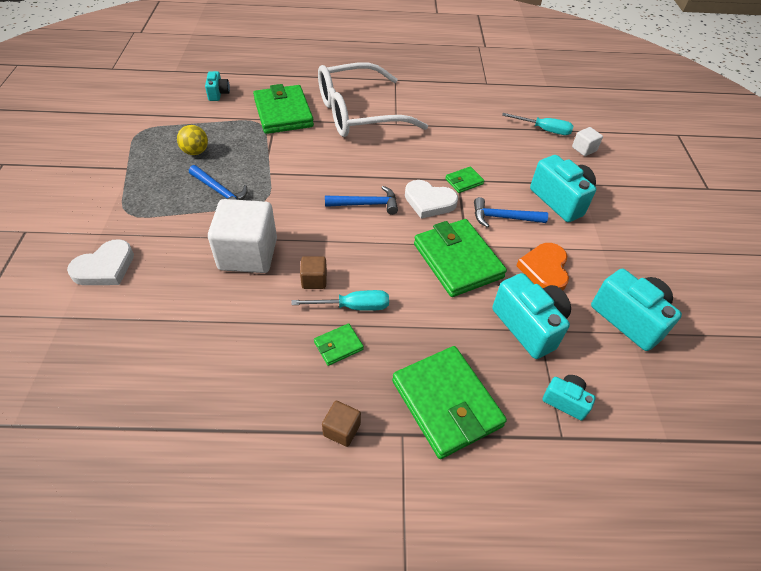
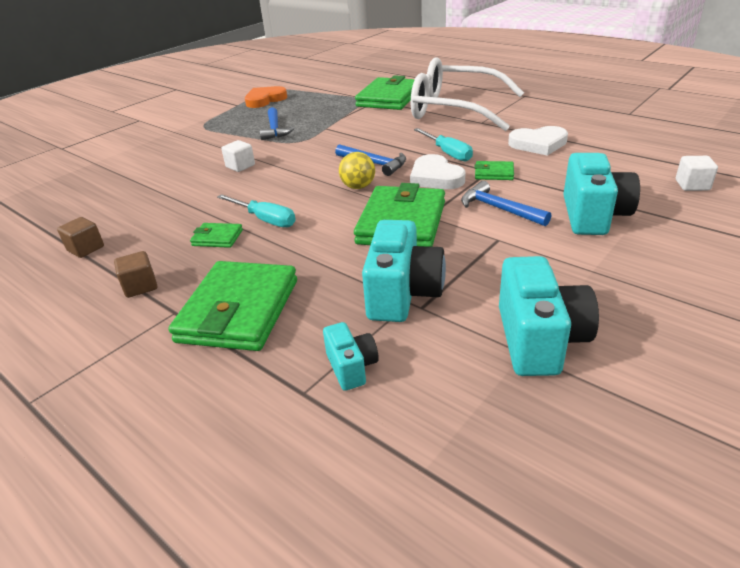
camera: 45 degrees right, 15 degrees down
white heart [67,239,134,285] -> white heart moved to [508,126,568,156]
yellow ball [177,125,208,155] -> yellow ball moved to [339,152,375,189]
turquoise camera [205,71,230,101] -> none
white cube [208,199,277,273] -> white cube [221,140,255,172], size x0.45
brown cube [300,256,327,289] -> brown cube moved to [57,217,104,258]
turquoise screwdriver [502,113,573,135] -> turquoise screwdriver moved to [414,128,473,162]
orange heart [516,243,569,290] -> orange heart moved to [245,86,287,108]

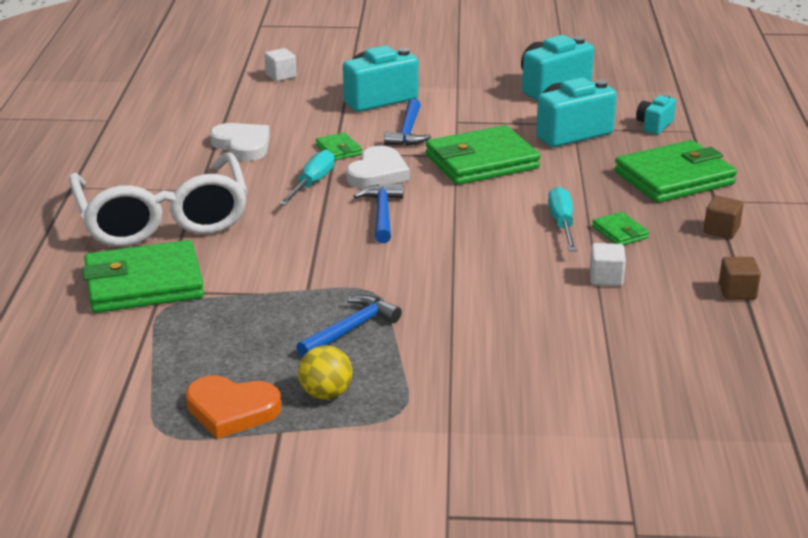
camera: 130 degrees left, 5 degrees down
white cube [221,140,255,172] -> white cube moved to [590,243,626,286]
yellow ball [339,152,375,189] -> yellow ball moved to [298,345,352,400]

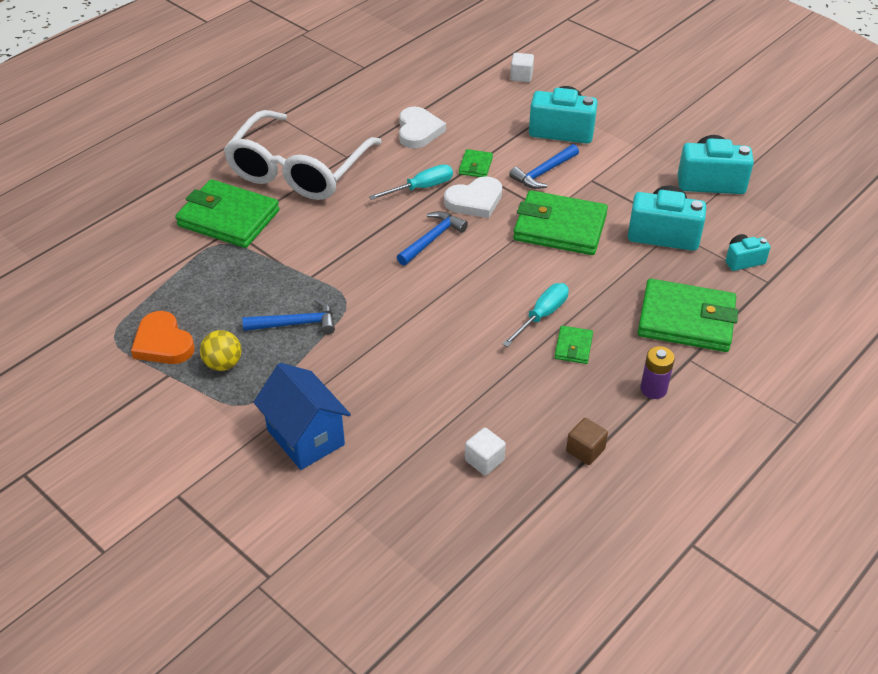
camera: 40 degrees right, 15 degrees up
white cube [590,243,626,286] -> white cube moved to [465,428,506,475]
brown cube [704,196,743,239] -> purple battery [641,346,675,399]
none -> blue house [253,363,351,470]

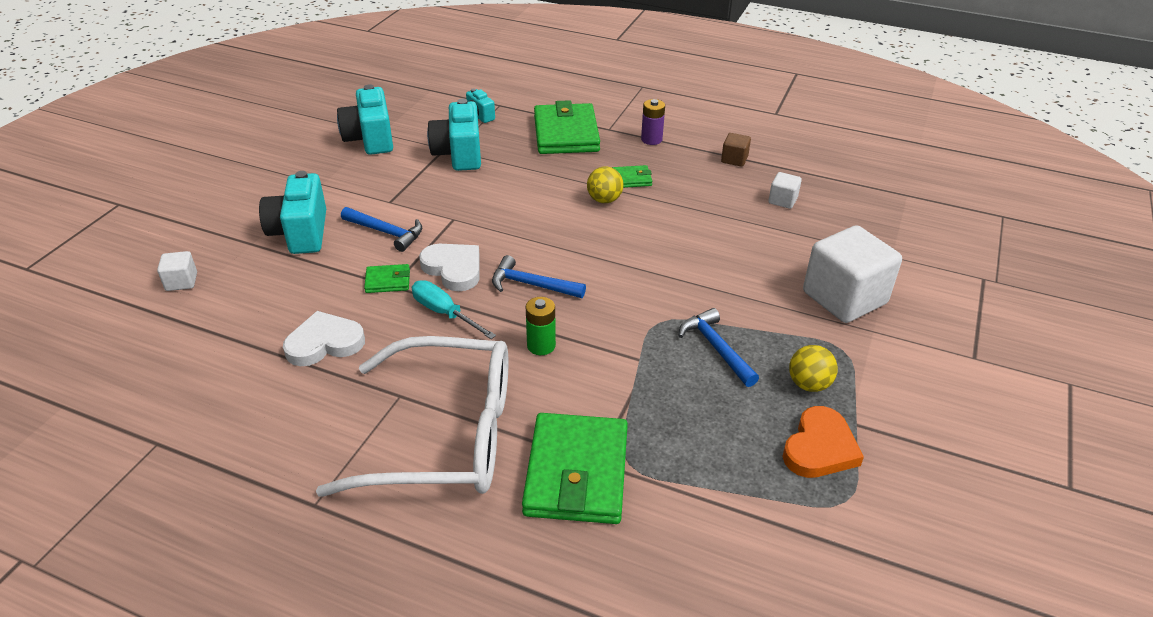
camera: 110 degrees left, 5 degrees down
blue house [253,363,351,470] -> white cube [803,225,902,323]
turquoise screwdriver [502,283,569,347] -> yellow ball [587,166,623,203]
green wallet [513,190,608,255] -> none
none -> green battery [525,297,556,355]

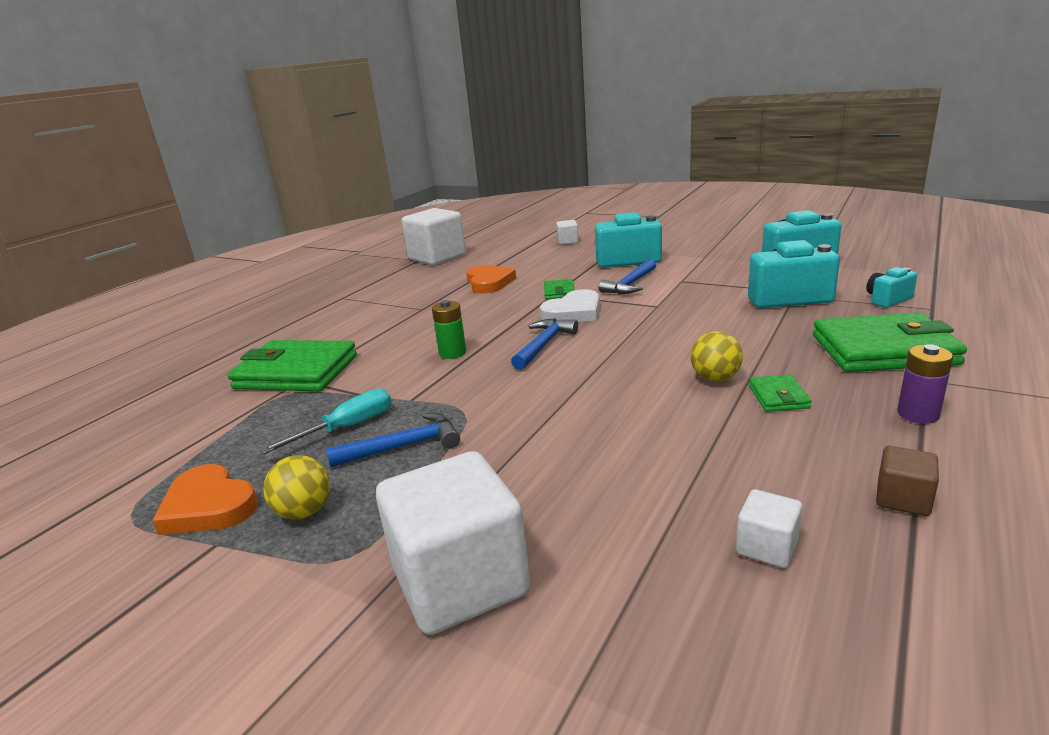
camera: 100 degrees right, 15 degrees down
white heart [283,311,365,366] -> orange heart [466,265,516,294]
white glasses [316,336,509,497] -> none
turquoise screwdriver [412,280,496,339] -> turquoise screwdriver moved to [260,388,392,454]
none -> white cube [402,208,466,265]

